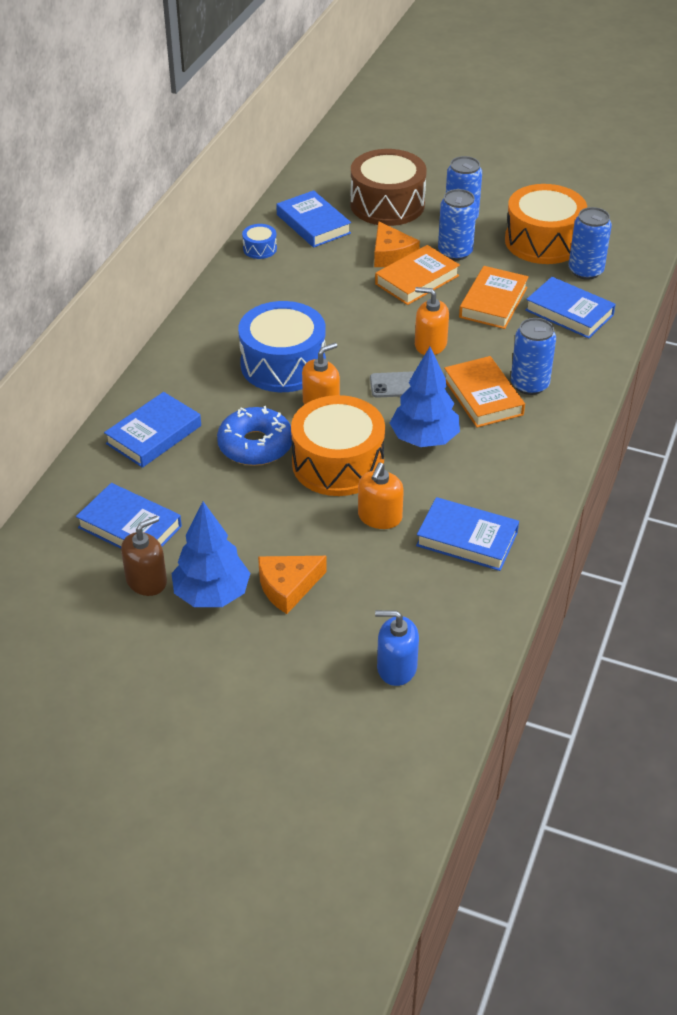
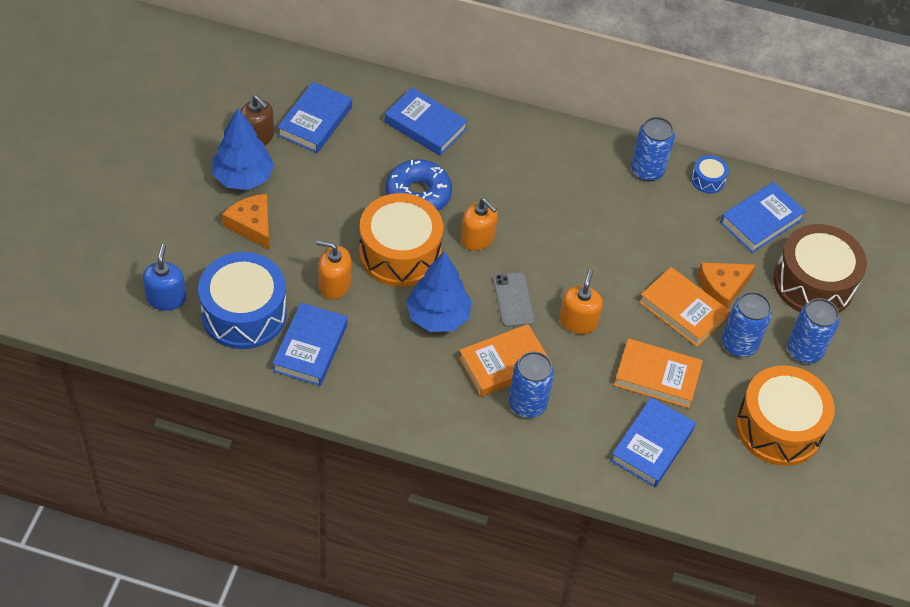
camera: 80 degrees right, 10 degrees up
blue drum [238,301,326,392] -> blue drum moved to [198,252,287,349]
blue can [569,207,612,280] -> blue can moved to [631,117,675,181]

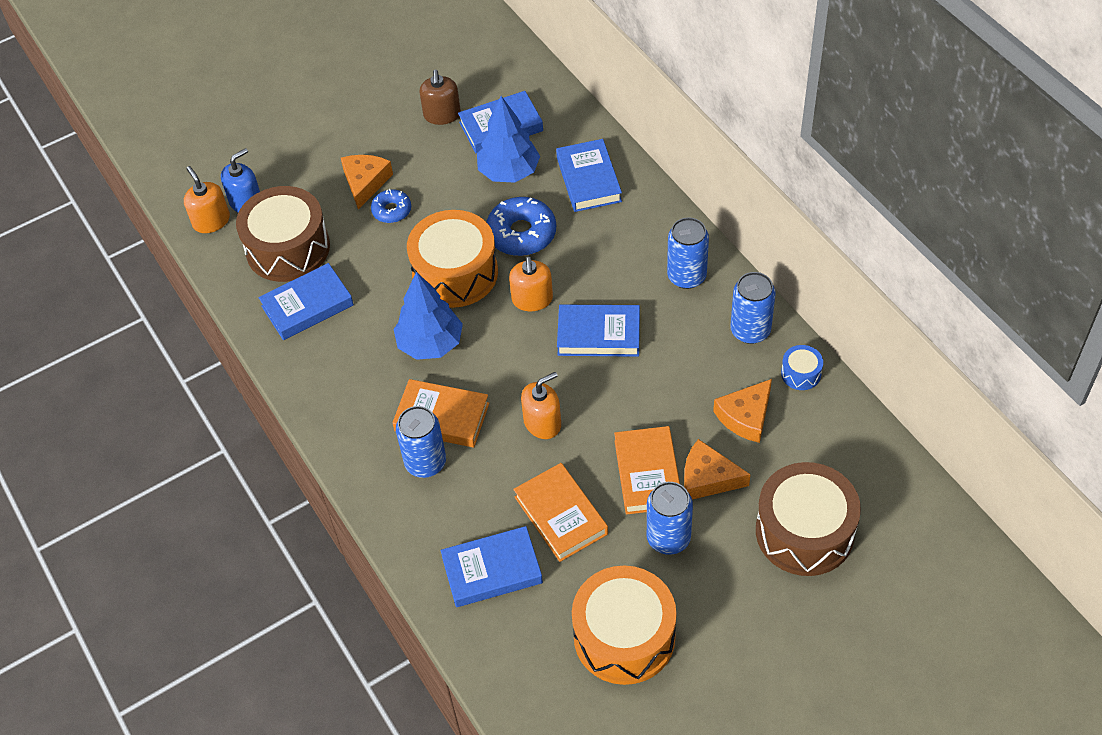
camera: 50 degrees right, 0 degrees up
blue drum [198,252,287,349] -> brown drum [236,186,330,282]
blue tree [212,108,274,190] -> blue tree moved to [477,96,540,183]
orange soap dispenser [316,240,351,299] -> orange soap dispenser moved to [184,166,230,233]
grey phone [493,272,535,327] -> none
blue book [720,182,806,253] -> blue book moved to [557,305,640,357]
blue can [787,298,839,363] -> blue can moved to [667,217,709,289]
none -> blue donut [371,189,411,223]
none -> orange cheese [713,379,772,443]

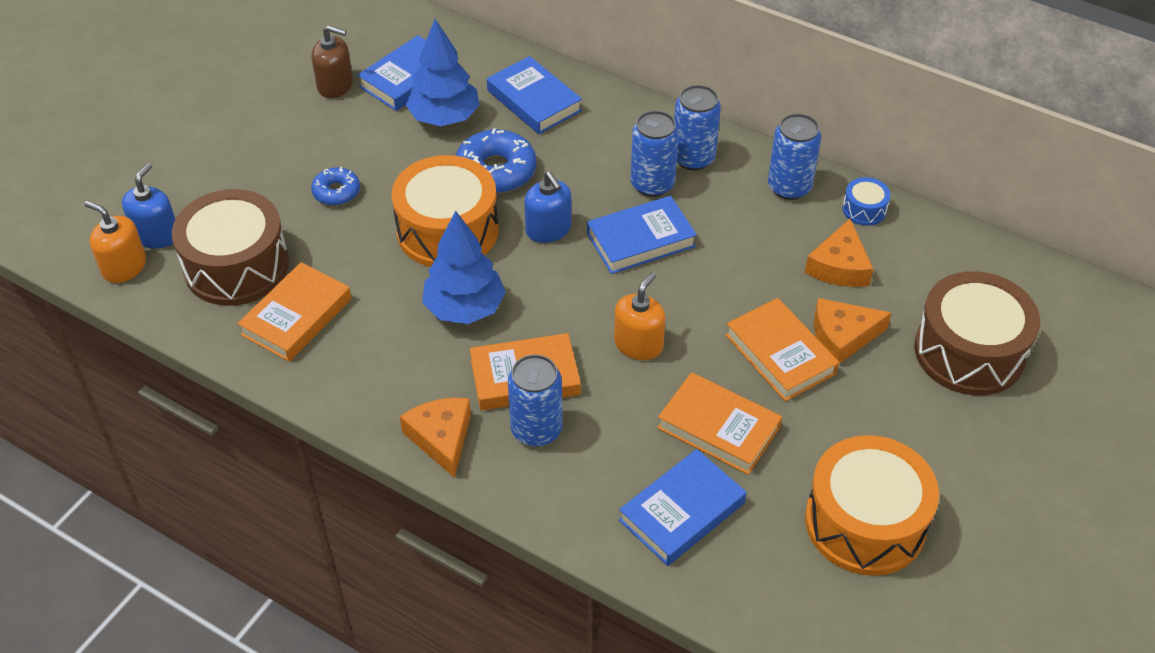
camera: 30 degrees left, 5 degrees down
blue book [258,263,354,340] -> orange book [237,262,351,362]
orange cheese [341,155,393,210] -> orange cheese moved to [400,398,471,478]
brown soap dispenser [419,70,461,125] -> brown soap dispenser turned 45 degrees counterclockwise [311,25,353,98]
orange soap dispenser [509,256,553,311] -> blue soap dispenser [524,172,572,243]
blue can [647,482,693,555] -> blue can moved to [630,111,679,197]

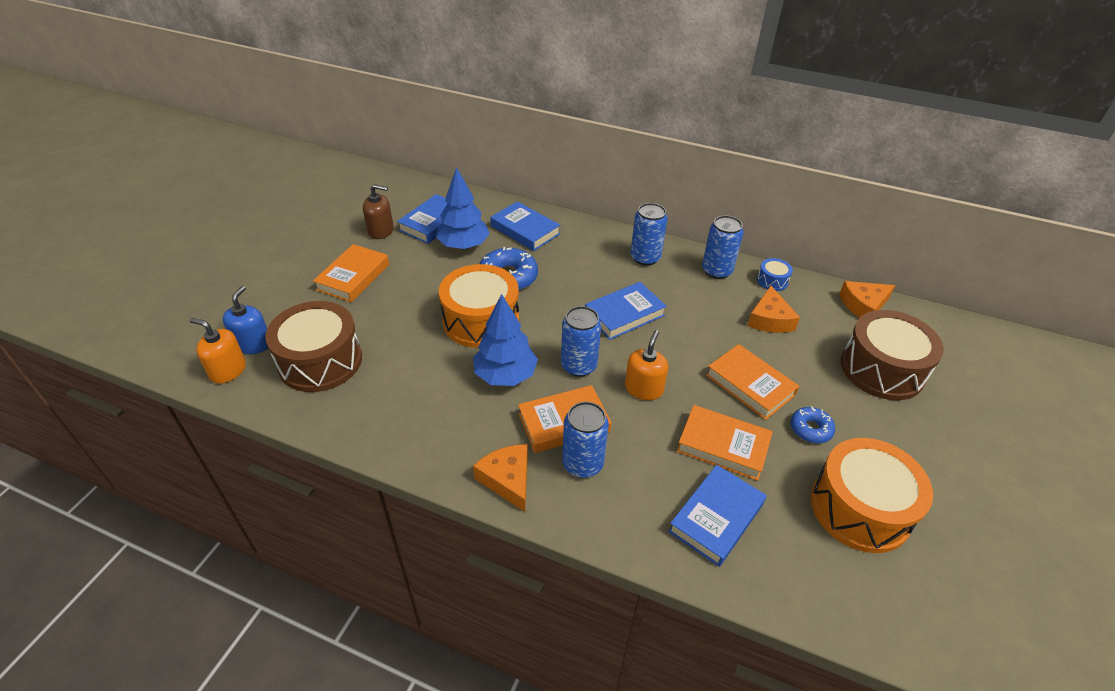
camera: 10 degrees left, 5 degrees down
orange book [237,262,351,362] -> orange book moved to [313,244,389,302]
blue donut [311,167,360,206] -> blue donut moved to [791,406,835,443]
blue soap dispenser [524,172,572,243] -> none
blue can [630,111,679,197] -> blue can moved to [561,306,601,377]
orange cheese [814,298,891,364] -> orange cheese moved to [839,281,895,318]

